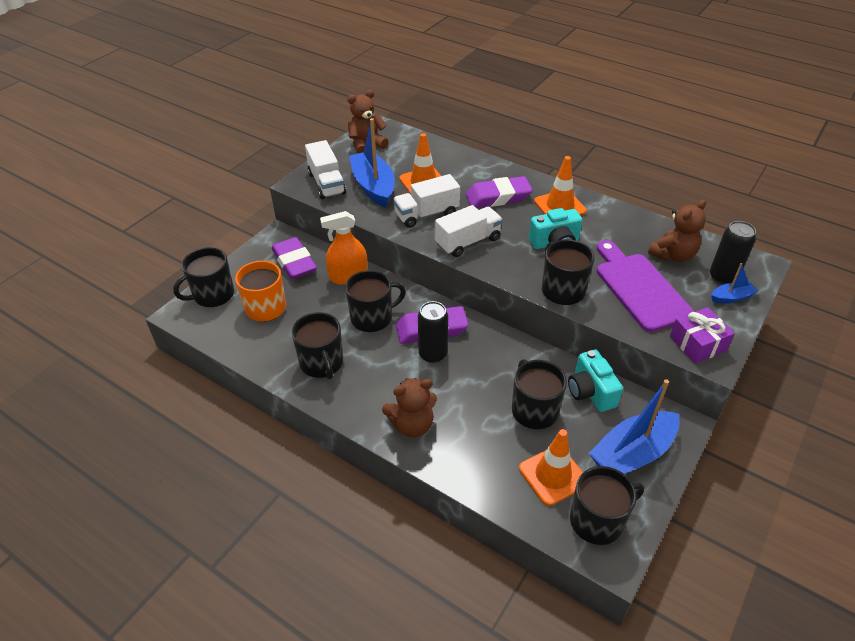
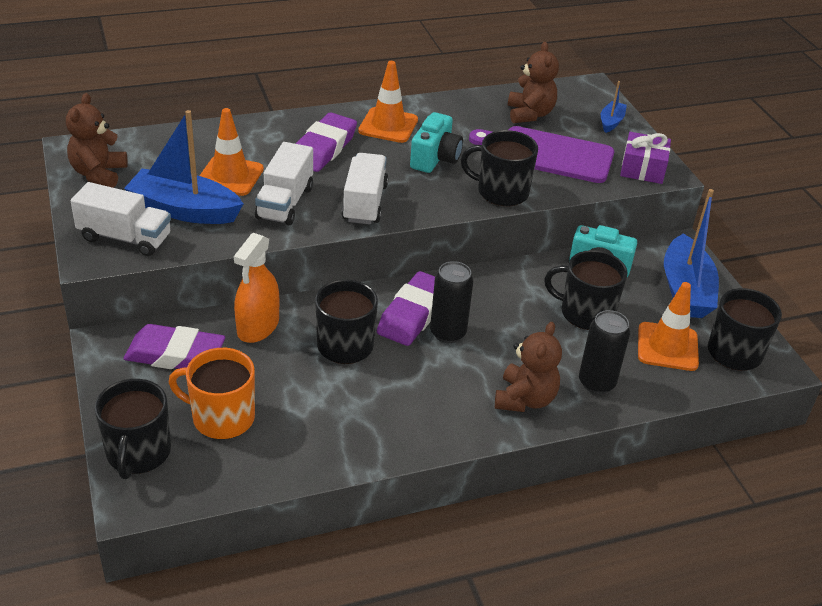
camera: 55 degrees left, 5 degrees down
black mug [291,312,343,380] -> none
black can [710,221,756,285] -> black can moved to [579,310,630,394]

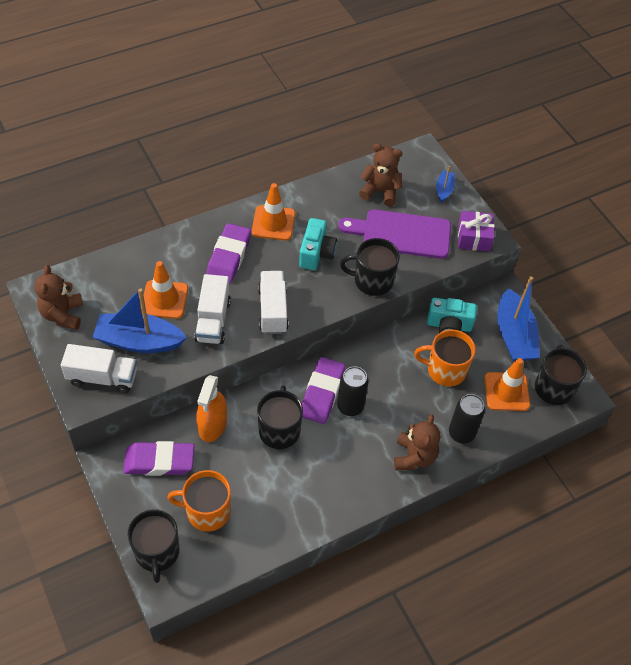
camera: 10 degrees left, 15 degrees up
brown teddy bear [508,42,559,123] -> brown teddy bear turned 60 degrees counterclockwise [359,144,402,206]
black mug [544,250,628,330] -> orange mug [414,330,476,387]

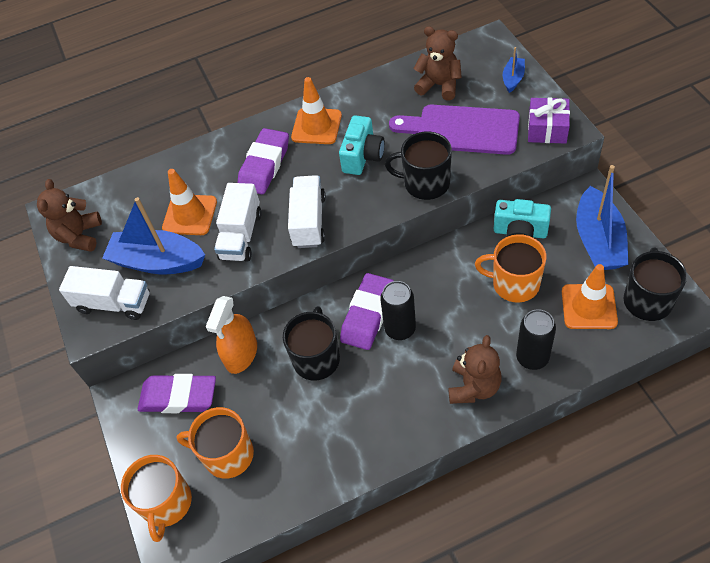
camera: 15 degrees right, 0 degrees up
black mug [127,509,180,583] -> orange mug [121,455,192,542]

